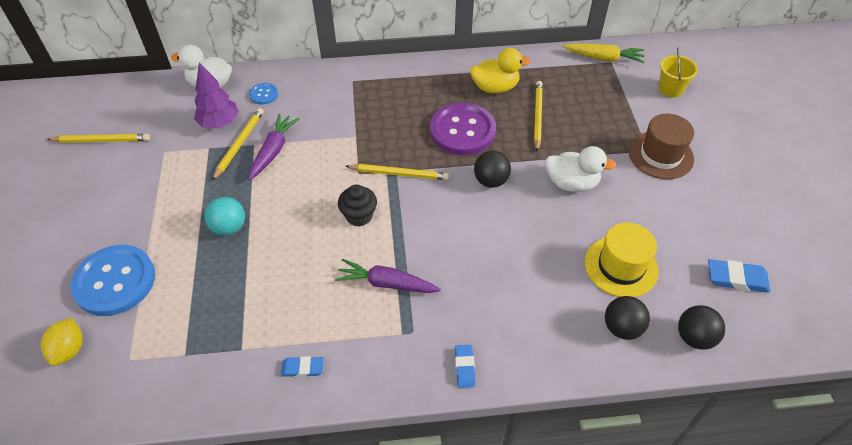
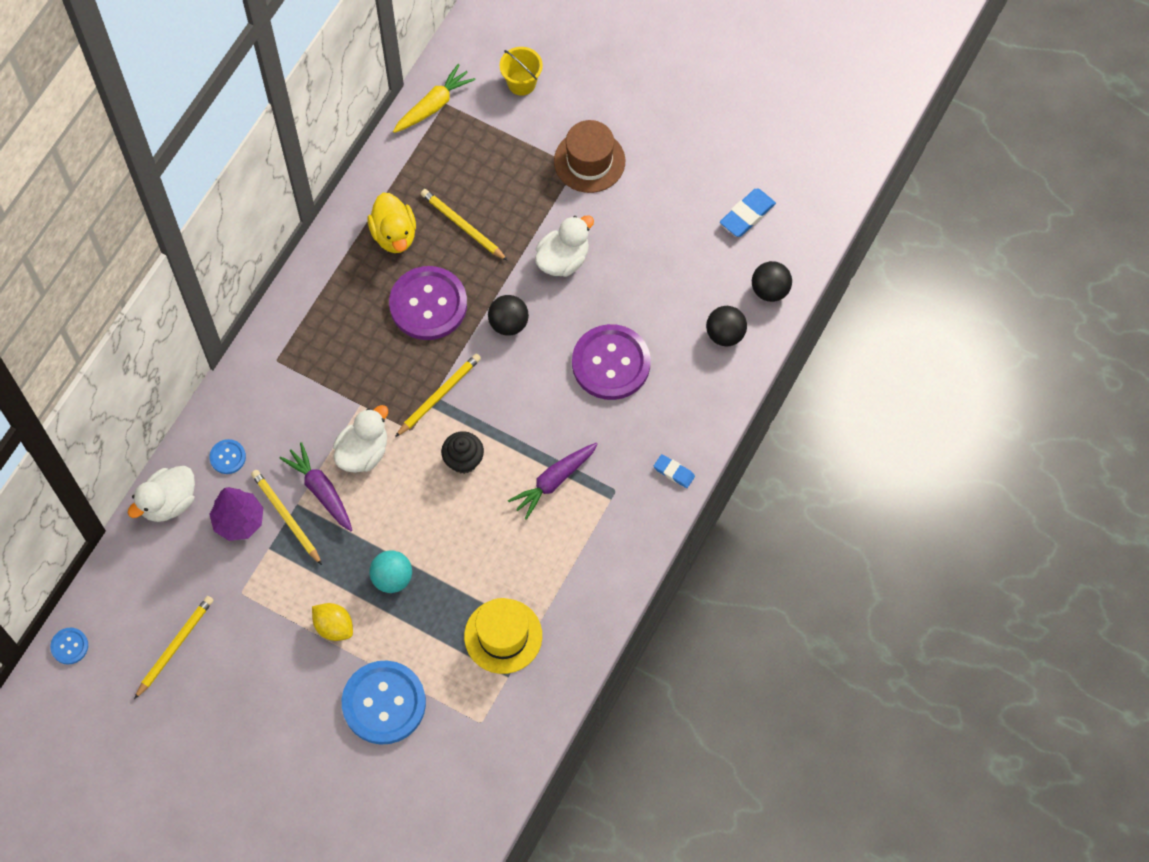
camera: 55 degrees left, 15 degrees up
yellow lemon [41,318,83,366] -> yellow lemon moved to [312,603,353,641]
blue eraser [281,356,324,377] -> none
yellow duck [470,48,531,93] -> yellow duck turned 135 degrees clockwise [368,193,416,253]
yellow hat [585,222,659,297] -> yellow hat moved to [464,598,542,674]
none -> blue button [50,628,88,665]
none -> white duck [333,405,388,473]
none -> purple button [572,324,651,400]

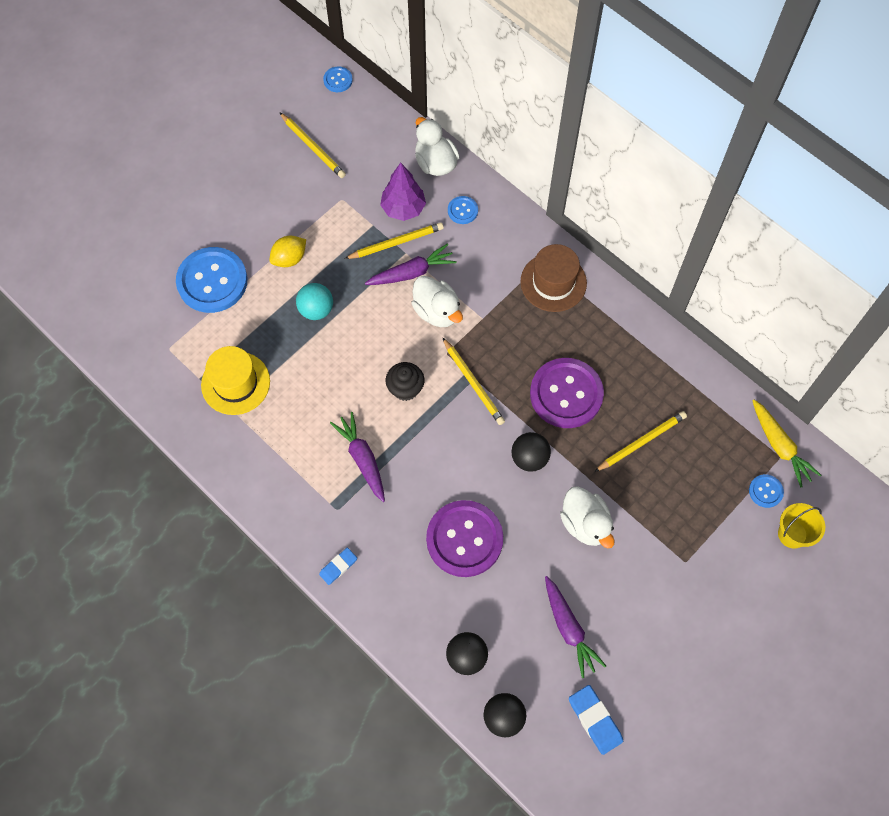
camera: 105 degrees right, 0 degrees up
yellow duck [368,193,416,253] -> none
brown hat [554,120,625,193] -> brown hat moved to [521,244,587,312]
none -> purple carrot [545,576,606,678]
none -> blue button [749,474,784,508]

